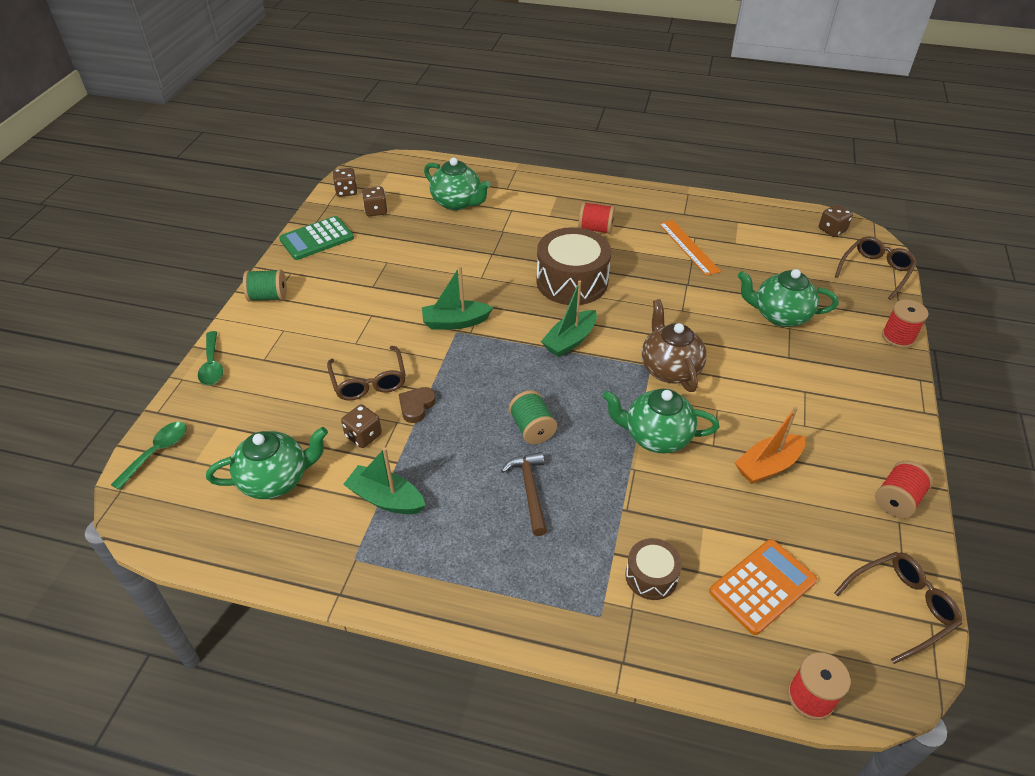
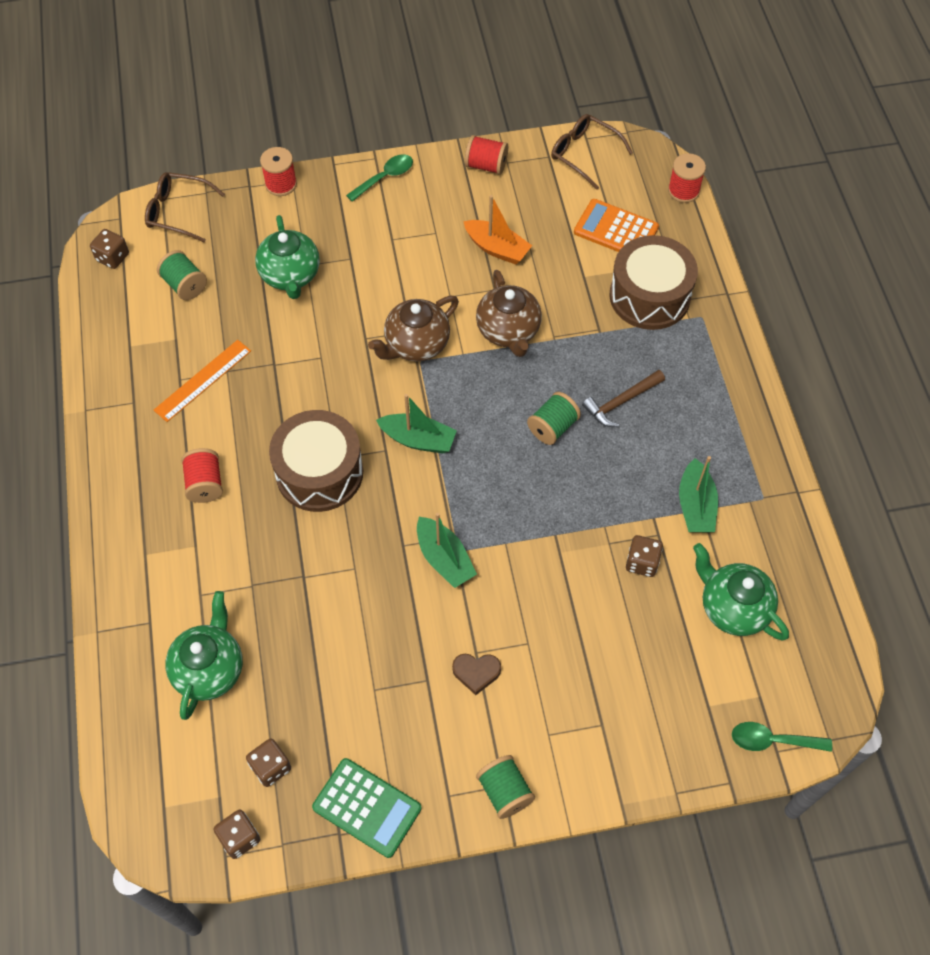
camera: 115 degrees left, 15 degrees up
green spoon [198,331,223,385] -> green spoon moved to [346,154,413,202]
brown glasses [327,346,406,401] -> none
brown heart [399,387,436,423] -> brown heart moved to [452,654,501,695]
green teapot [602,389,719,453] -> brown teapot [476,270,542,357]
brown drum [625,538,682,600] -> brown drum [609,235,698,330], size x1.92
none -> green spool [157,250,207,300]

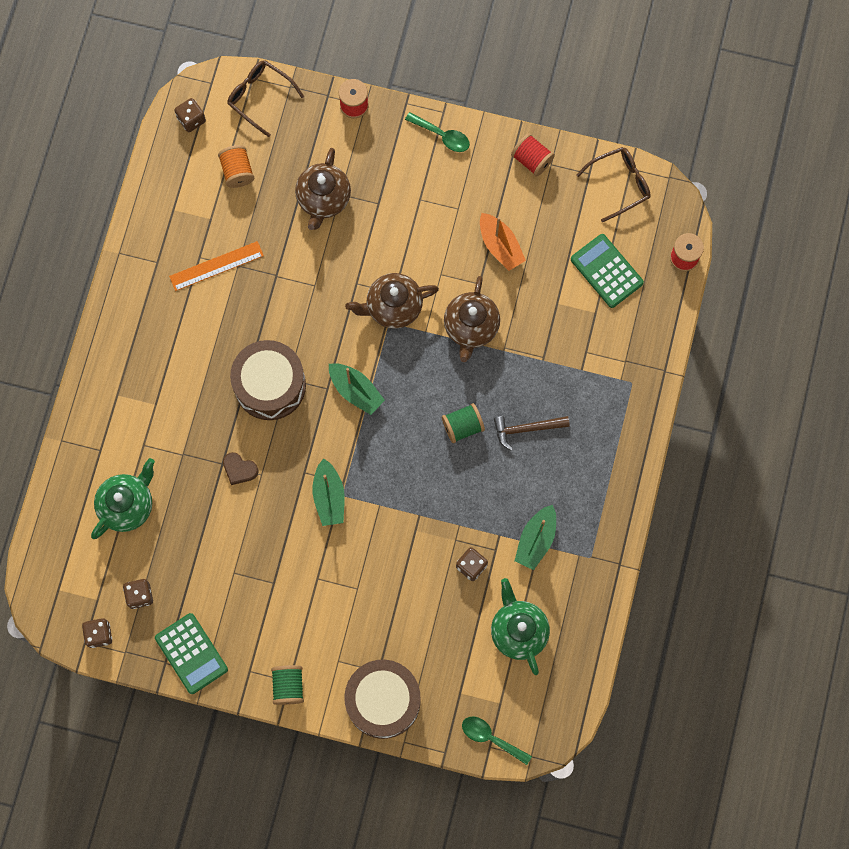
camera: 25 degrees right, 15 degrees up
green spool [157,250,207,300] -> orange spool [218,145,254,188]
red spool [181,448,223,503] -> none
green teapot [255,215,320,299] -> brown teapot [295,148,351,230]
green spoon [346,154,413,202] -> green spoon turned 45 degrees clockwise [405,112,470,152]
brown heart [452,654,501,695] -> brown heart moved to [223,452,259,485]
brown glasses [551,114,633,190] -> brown glasses turned 90 degrees clockwise [576,147,651,222]
orange calculator [574,199,659,252] -> green calculator [571,234,644,308]
brown drum [609,235,698,330] -> brown drum moved to [344,660,421,739]

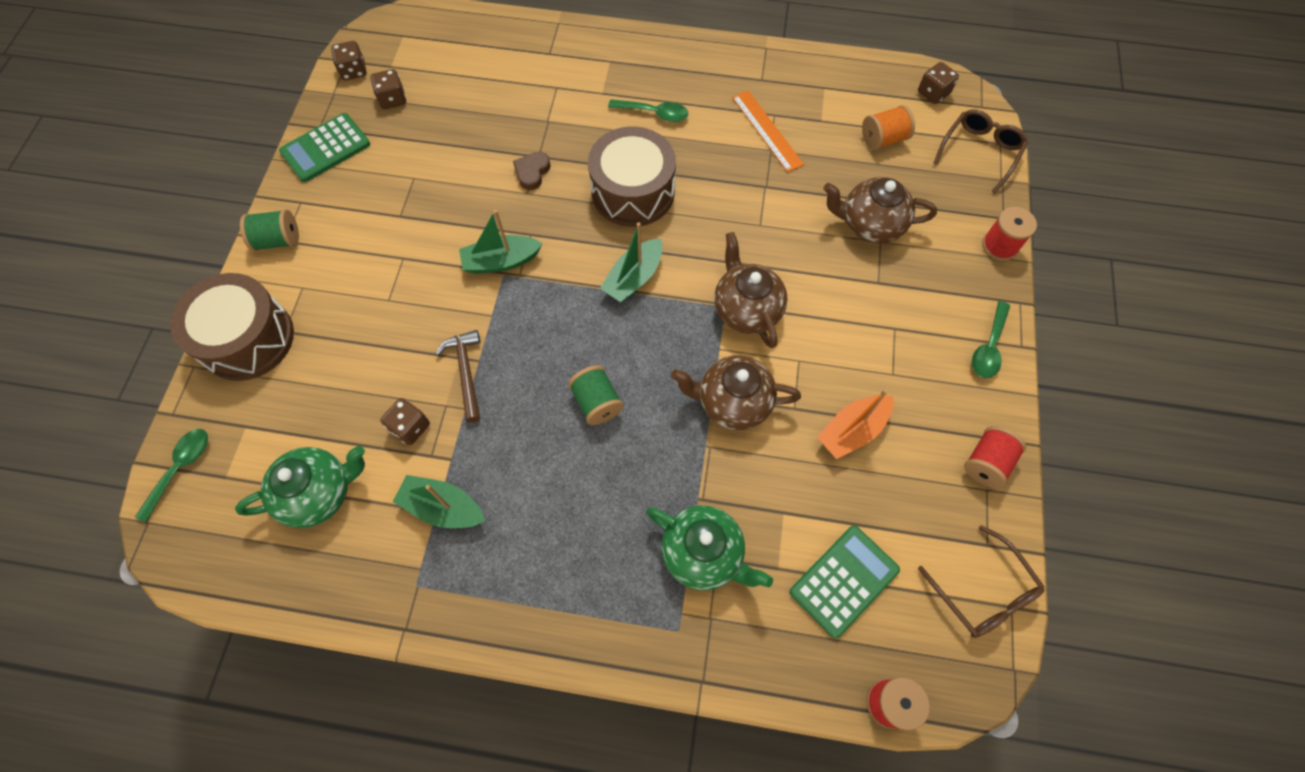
camera: 85 degrees right, 10 degrees down
green teapot [91,458,155,539] -> green teapot moved to [646,506,773,590]
brown hammer [494,416,570,451] -> brown hammer moved to [435,330,480,423]
none -> green spoon [608,99,688,122]

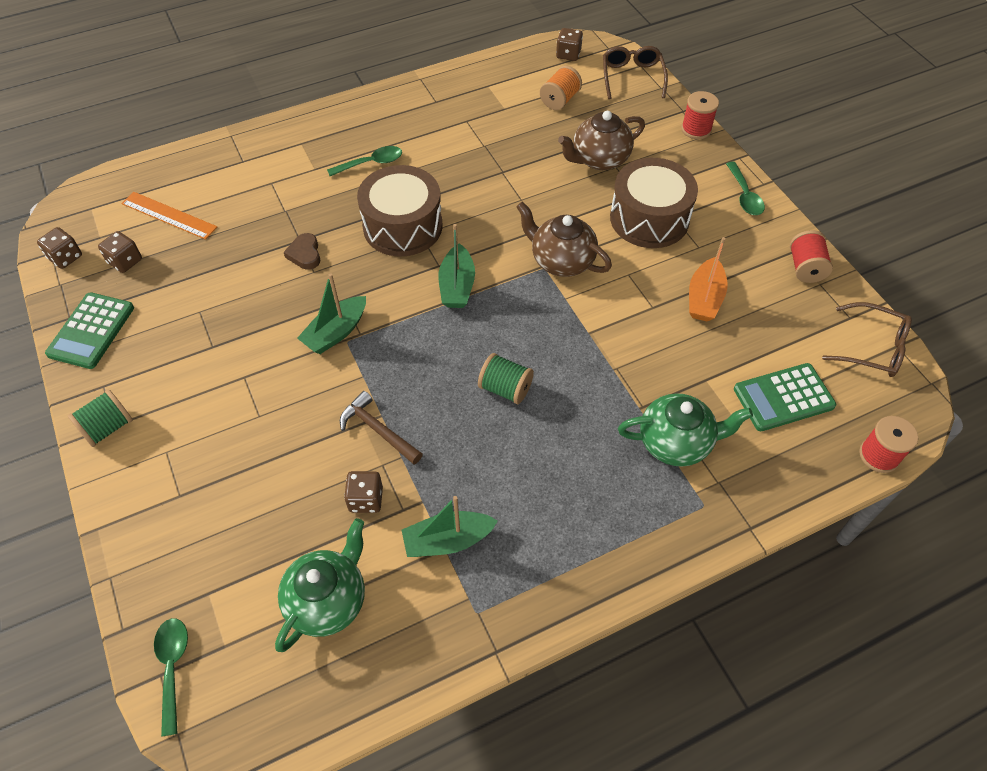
camera: 35 degrees left, 10 degrees down
brown drum [170,273,294,381] -> brown drum moved to [610,158,698,248]
brown teapot [671,355,801,430] -> none
orange ruler [732,90,804,172] -> orange ruler moved to [121,192,217,240]
green calculator [790,525,900,638] -> green calculator turned 120 degrees counterclockwise [734,363,836,431]

